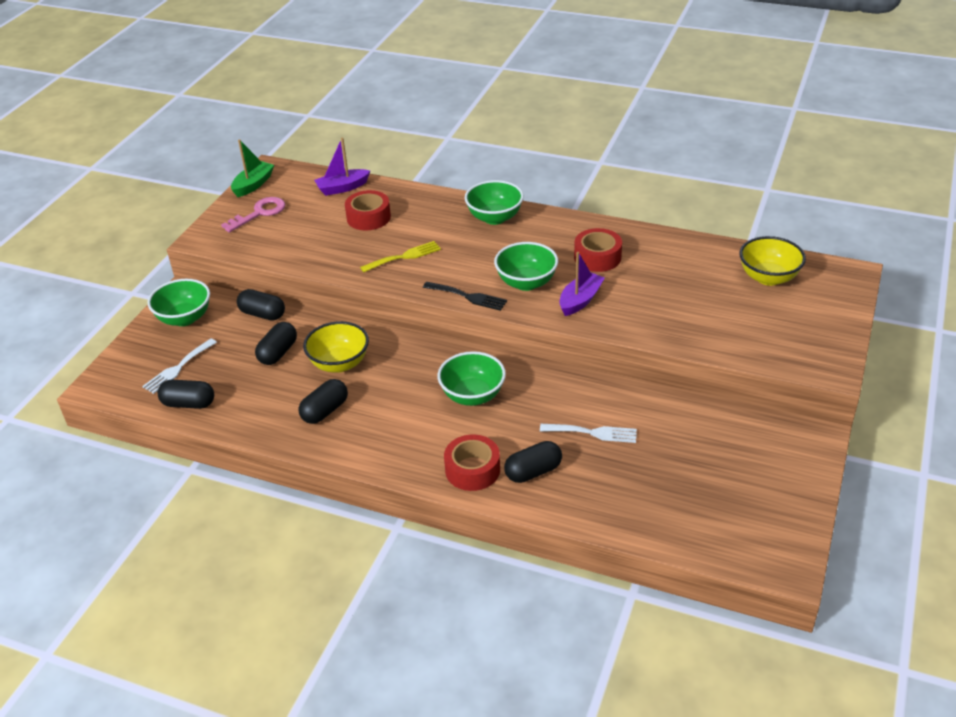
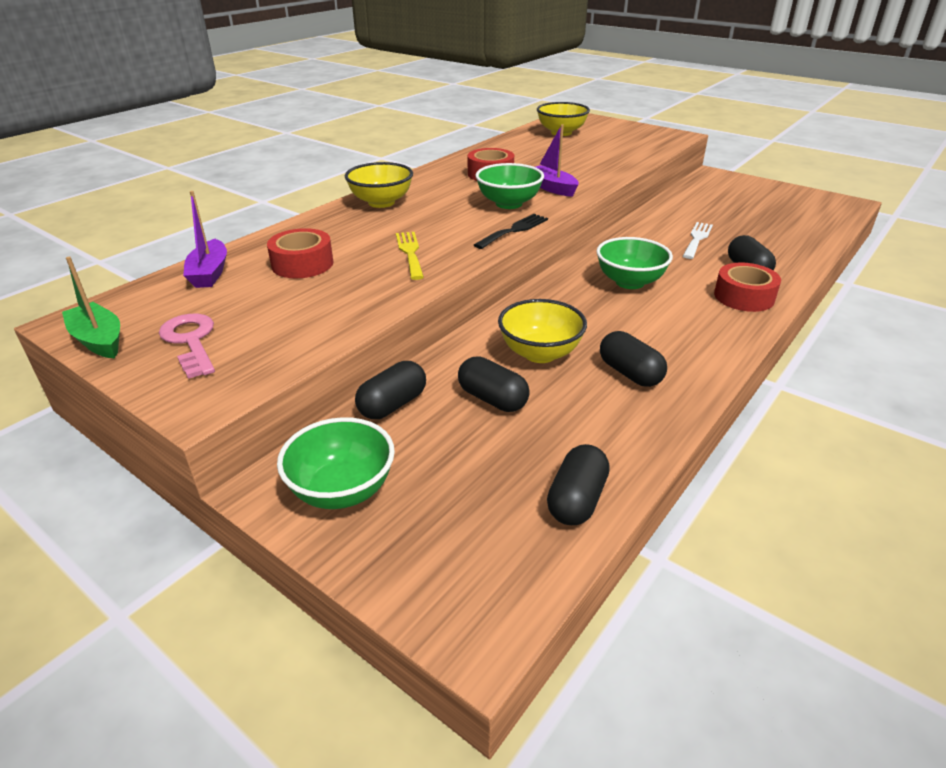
camera: 75 degrees left, 5 degrees down
white fork [142,339,217,394] -> none
green bowl [465,180,524,225] -> yellow bowl [345,162,413,208]

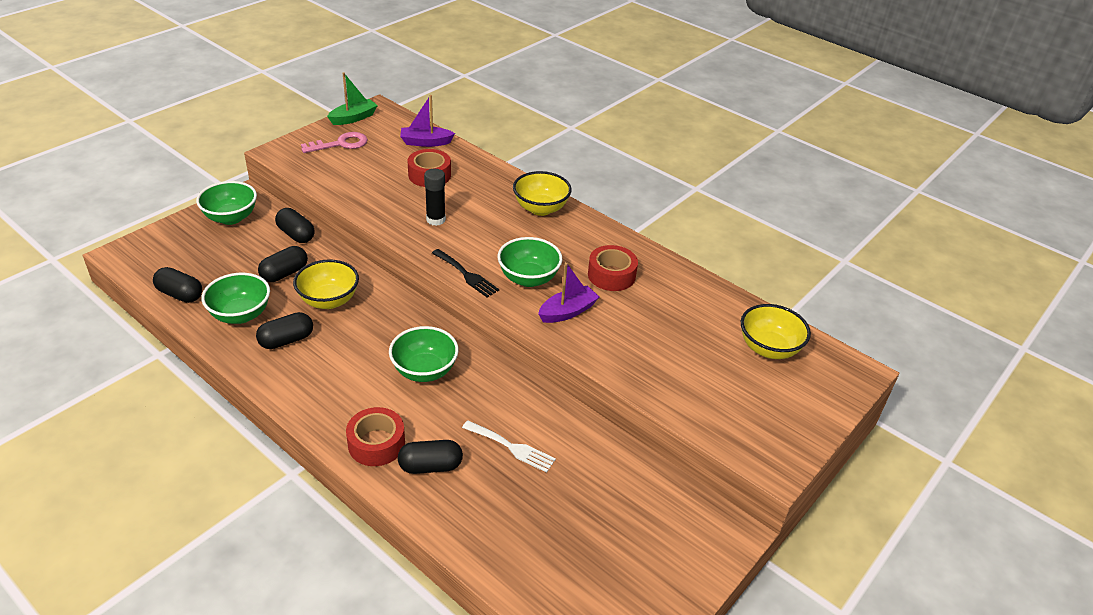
camera: 90 degrees right, 5 degrees up
yellow fork [396,232,424,280] -> black glue stick [424,169,446,226]
none -> green bowl [201,273,270,324]

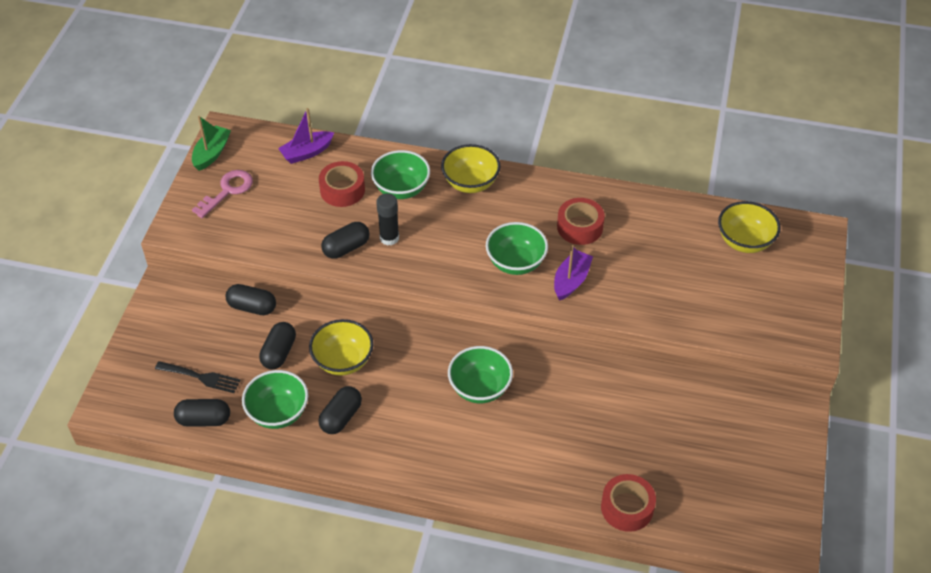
camera: 25 degrees left, 10 degrees up
green bowl [196,181,257,225] -> green bowl moved to [371,150,430,199]
red tape [346,407,405,466] -> red tape moved to [601,474,656,532]
black capsule [398,440,463,474] -> black capsule moved to [321,222,370,259]
black fork [432,249,499,298] -> black fork moved to [155,361,241,393]
white fork [462,420,556,473] -> none

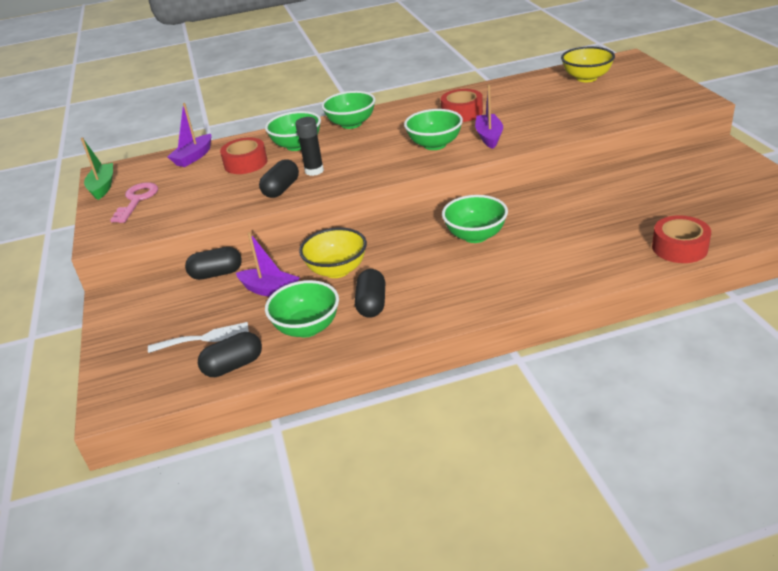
camera: 25 degrees left, 15 degrees down
black fork [155,361,241,393] -> white fork [148,322,249,353]
black capsule [259,322,296,370] -> purple boat [236,232,300,297]
yellow bowl [441,144,501,193] -> green bowl [321,91,375,129]

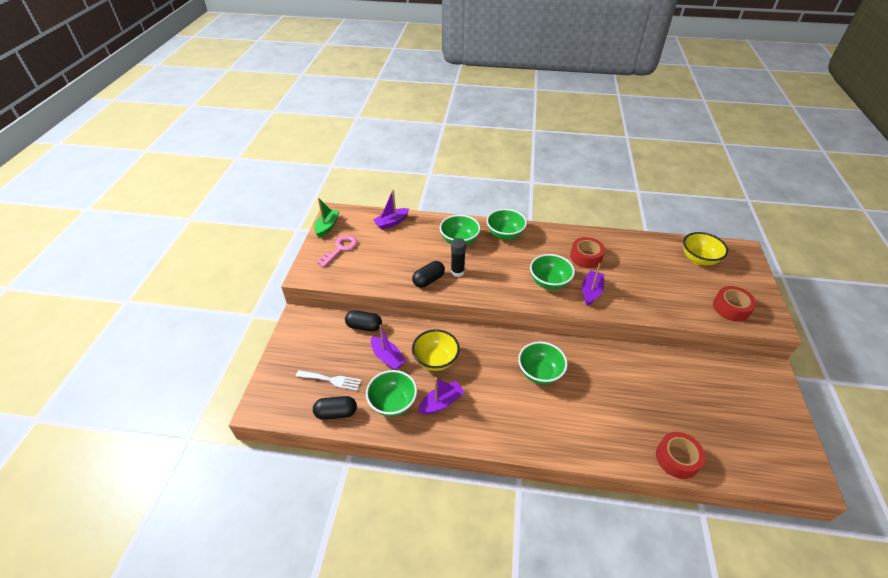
camera: 20 degrees right, 10 degrees up
red tape [220,137,268,174] -> red tape moved to [713,286,756,322]
black capsule [355,269,385,318] -> purple boat [418,377,465,414]

